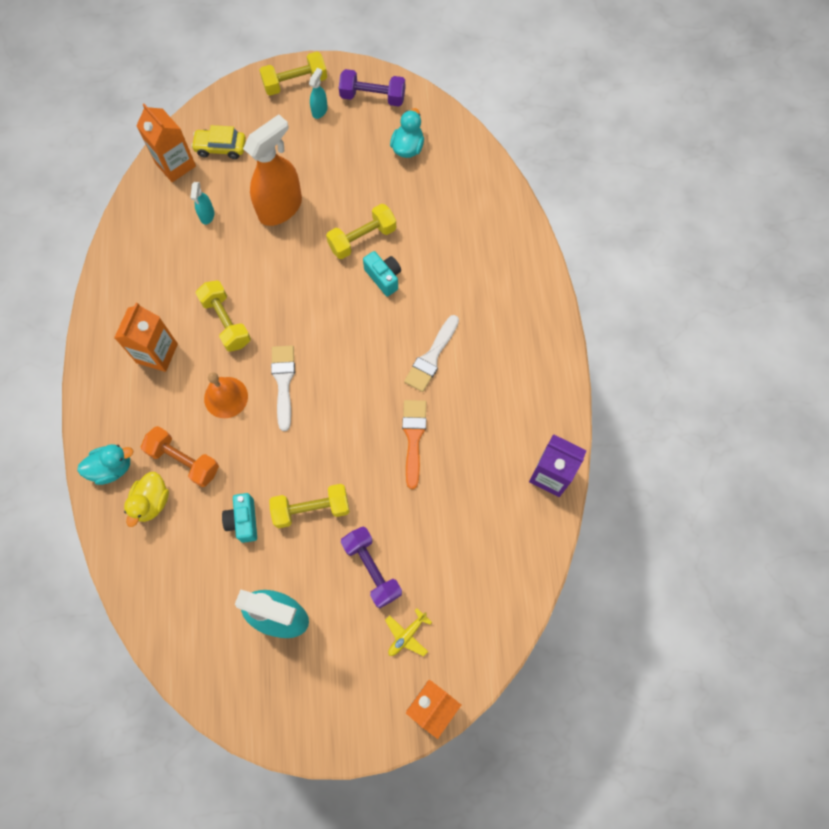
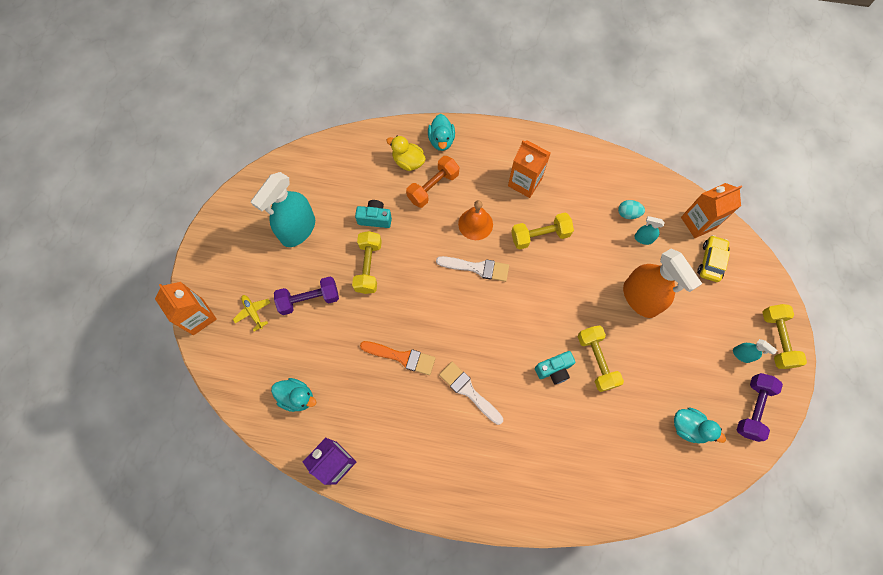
camera: 105 degrees right, 0 degrees up
none -> turquoise duck [271,378,316,412]
none -> turquoise egg [618,200,645,219]

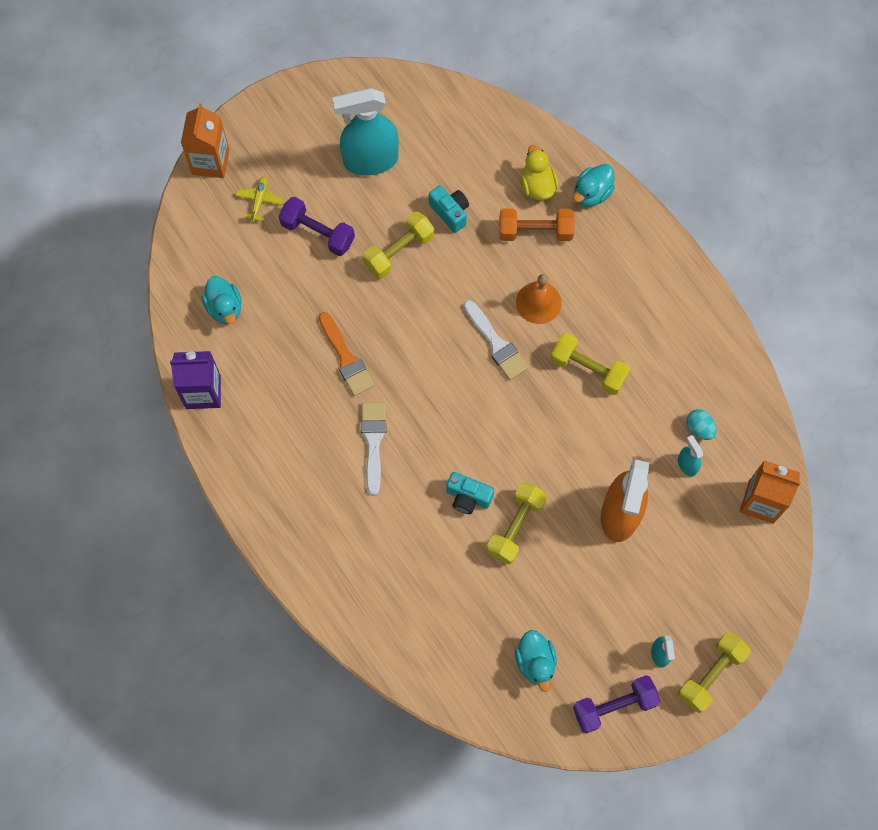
camera: 45 degrees right, 0 degrees up
orange carton [508,140,551,198] -> none
yellow car [697,235,730,282] -> none

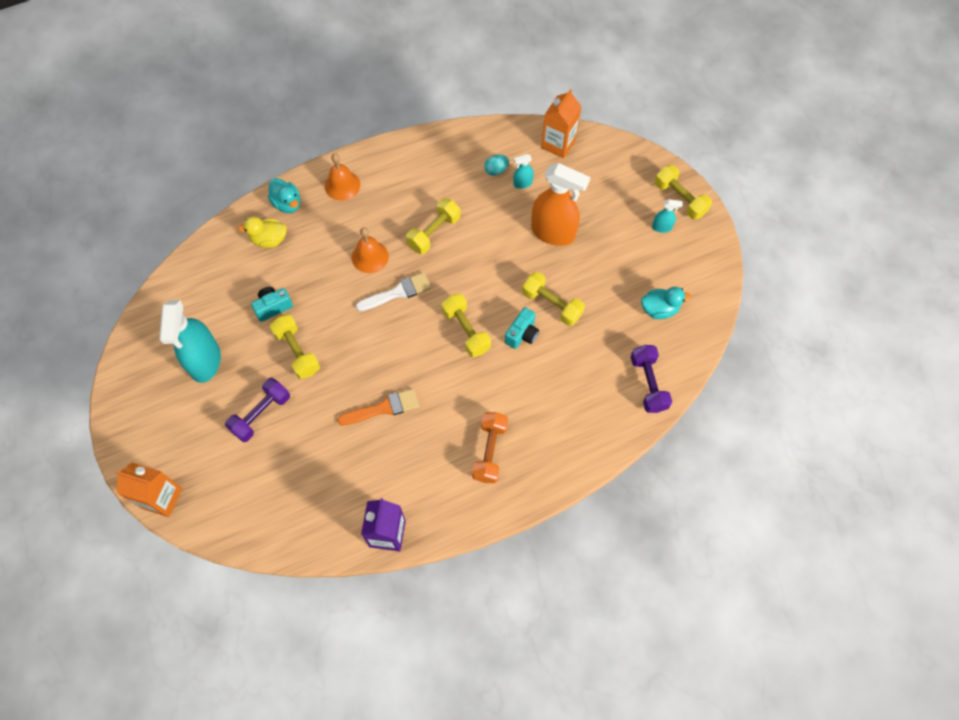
camera: 80 degrees left, 5 degrees down
turquoise duck [202,276,242,324] -> none
yellow plane [235,176,284,222] -> none
white brush [361,402,386,496] -> none
orange dumbbell [499,208,575,241] -> orange dumbbell moved to [472,412,508,483]
purple dumbbell [573,675,660,733] -> purple dumbbell moved to [630,345,672,413]
none -> orange bell [325,153,360,201]
none -> yellow dumbbell [441,294,491,357]

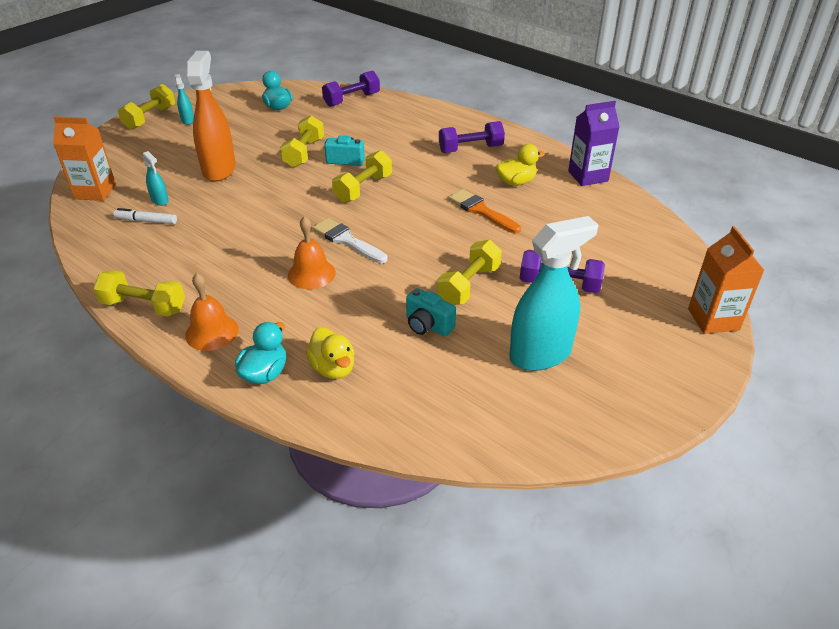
camera: 115 degrees left, 25 degrees down
yellow dumbbell [406,198,461,254] -> yellow dumbbell moved to [93,270,185,317]
orange dumbbell [472,412,508,483] -> purple dumbbell [439,121,505,153]
turquoise egg [484,155,509,176] -> white marker [113,208,177,224]
none -> yellow duck [495,144,545,186]

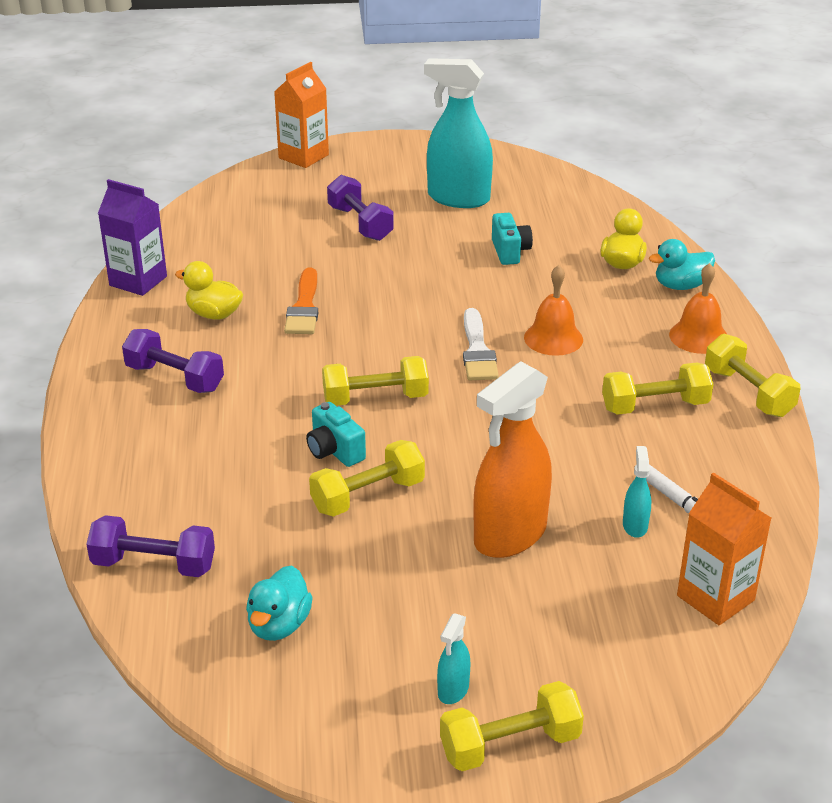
camera: 135 degrees left, 5 degrees down
yellow dumbbell [437,240,502,305] -> yellow dumbbell moved to [602,362,714,415]

